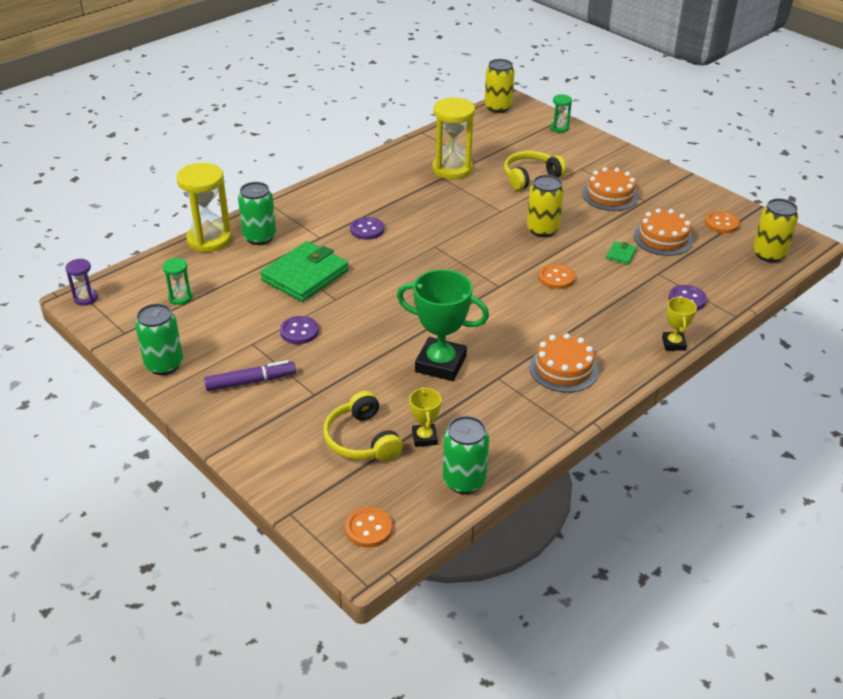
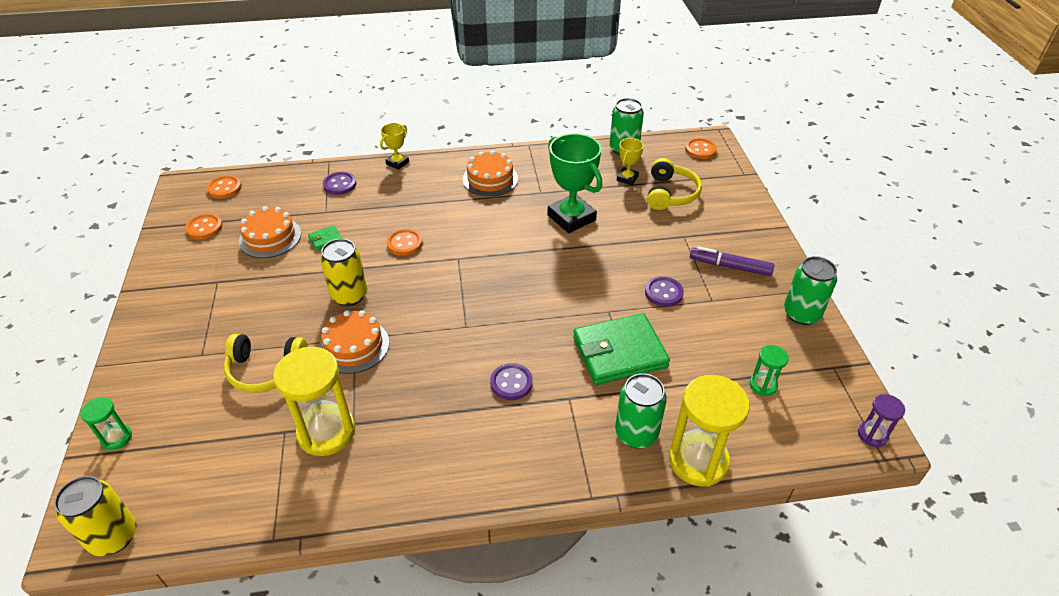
camera: 145 degrees left, 5 degrees up
orange cake [582,167,639,211] -> orange cake moved to [319,310,389,374]
yellow can [753,198,798,262] -> orange button [207,175,242,199]

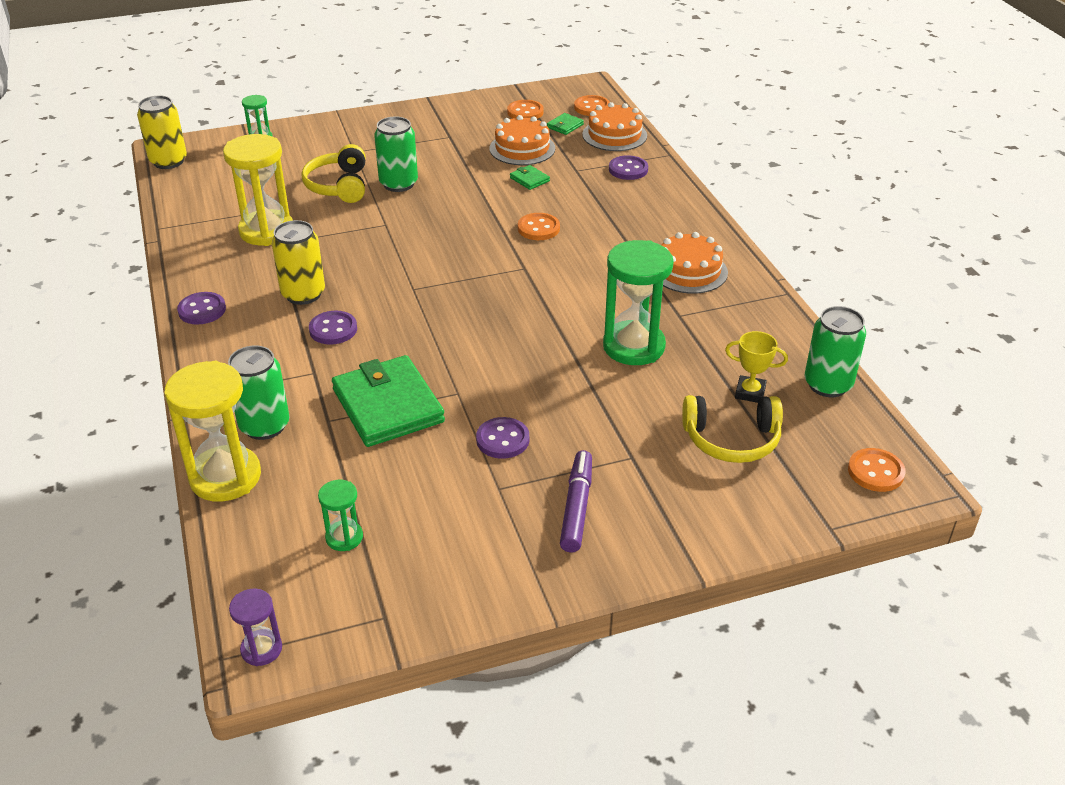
camera: 80 degrees right, 5 degrees down
orange cake [319,310,389,374] -> orange cake moved to [582,102,647,151]
yellow can [320,239,367,306] -> yellow can moved to [272,220,325,305]
yellow trophy [380,123,409,170] -> none
green trophy [548,133,602,233] -> green hourglass [603,240,674,365]
green can [784,256,837,325] -> green can moved to [374,116,418,192]
none -> purple button [177,292,226,325]
none -> green wallet [547,113,584,135]

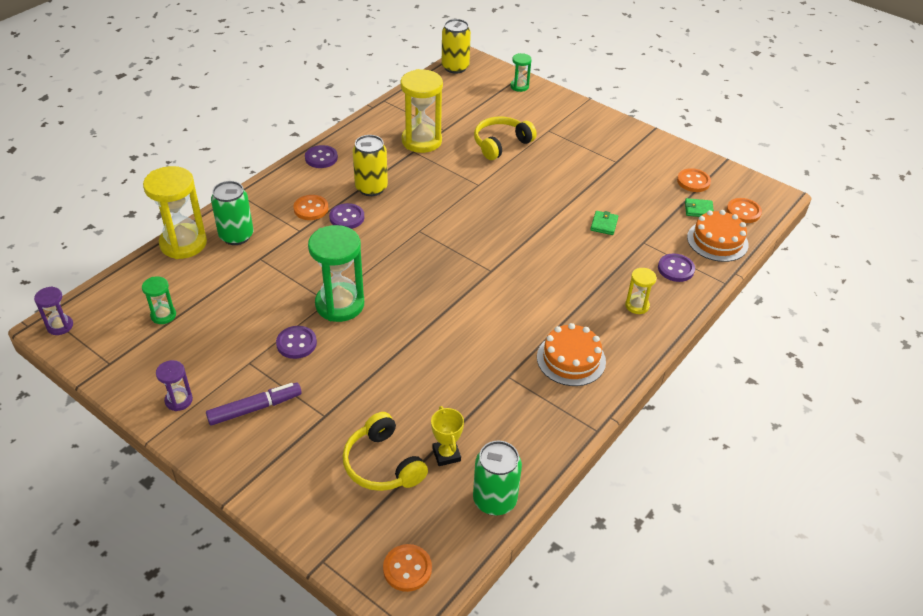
camera: 55 degrees right, 5 degrees up
green wallet [332,355,445,447] -> none
green can [374,116,418,192] -> none
orange cake [489,115,555,165] -> none
orange button [518,213,560,240] -> orange button moved to [293,195,329,220]
green hourglass [603,240,674,365] -> green hourglass moved to [308,225,364,322]
none -> purple hourglass [156,360,193,411]
none -> yellow hourglass [625,268,657,314]

